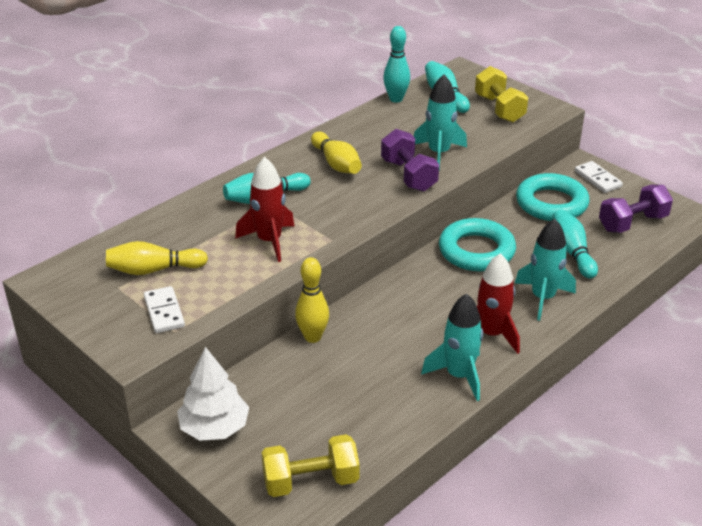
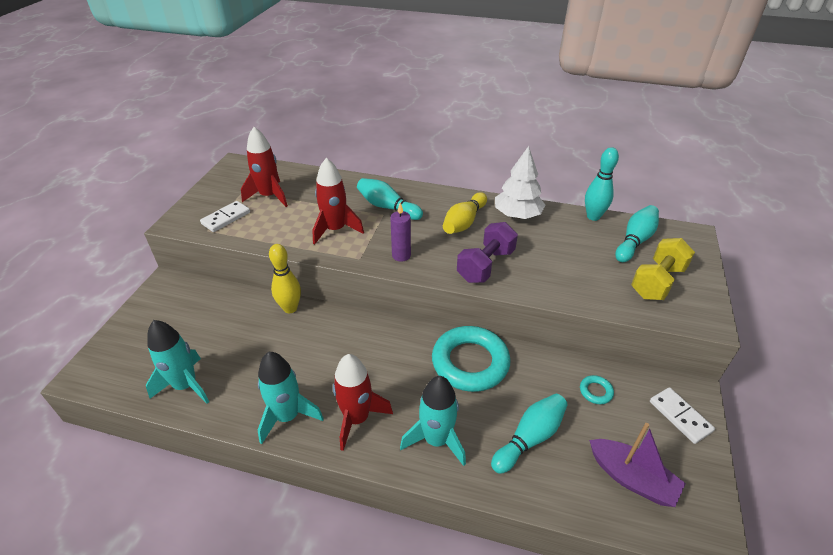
camera: 60 degrees right, 5 degrees up
yellow bowling pin [106,241,208,275] -> red rocket [241,127,288,207]
white tree [177,347,249,441] -> white tree moved to [495,146,545,219]
yellow dumbbell [261,434,360,497] -> none
turquoise rocket [414,74,467,171] -> turquoise rocket moved to [146,320,209,404]
turquoise ring [516,173,589,221] -> turquoise ring [580,375,614,404], size x0.41
white domino [575,161,623,193] -> white domino turned 60 degrees counterclockwise [650,387,715,444]
purple dumbbell [599,185,673,233] -> purple boat [589,423,686,507]
none -> purple candle [390,203,411,262]

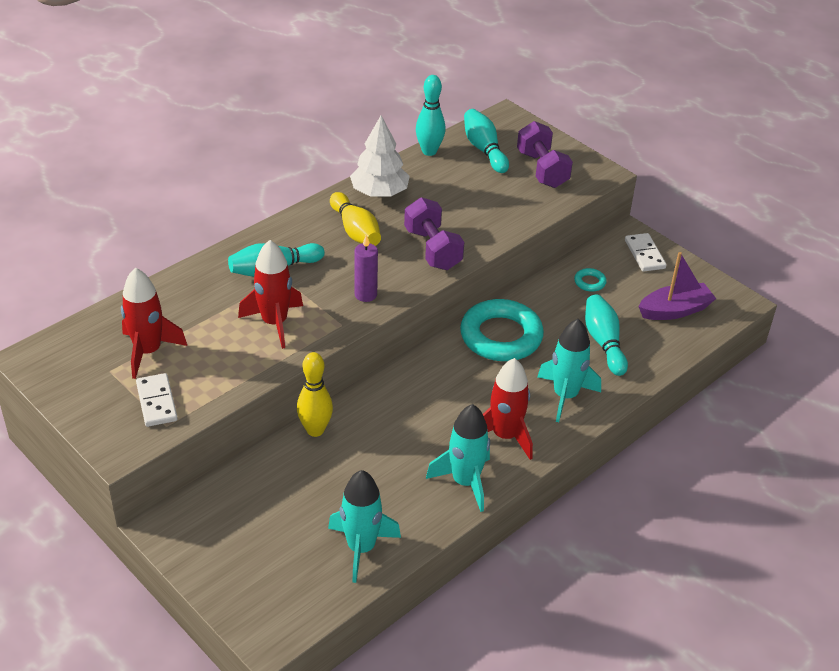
camera: 60 degrees left, 0 degrees up
yellow dumbbell [631,238,695,300] -> purple dumbbell [517,121,573,188]
white domino [650,387,715,444] -> white domino turned 75 degrees clockwise [625,233,667,272]

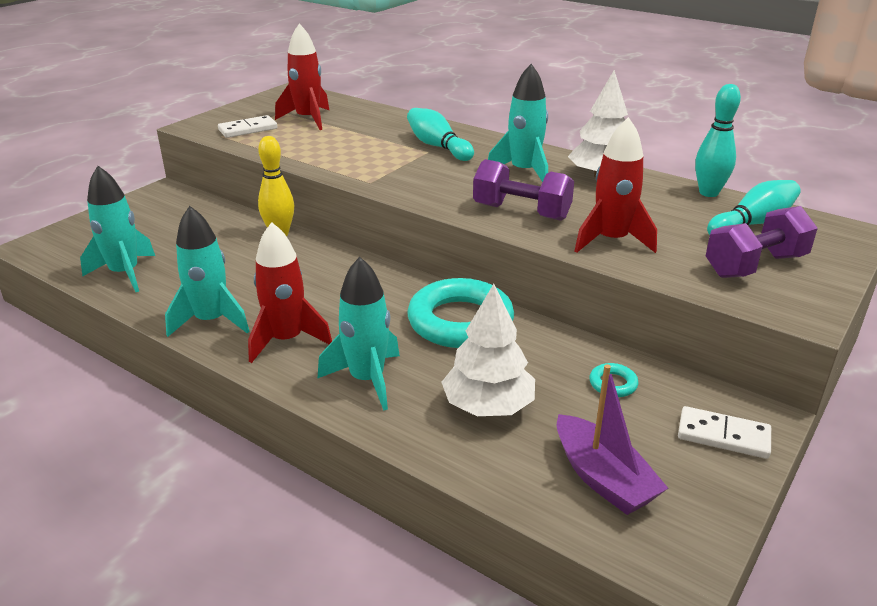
camera: 80 degrees right, 10 degrees down
red rocket [238,240,303,349] -> red rocket moved to [574,117,657,253]
yellow bowling pin [330,192,381,246] -> turquoise rocket [488,64,548,182]
purple candle [355,234,378,302] -> none
purple dumbbell [404,197,464,270] -> purple dumbbell turned 60 degrees clockwise [473,159,574,221]
turquoise bowling pin [585,294,628,376] -> white tree [441,284,535,416]
white domino [625,233,667,272] -> white domino turned 45 degrees clockwise [678,406,771,459]

